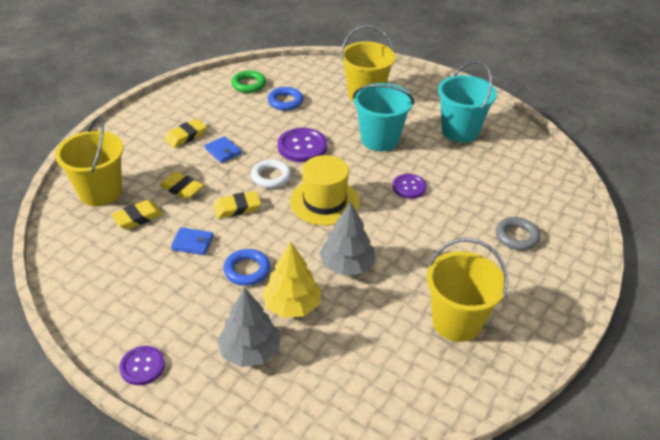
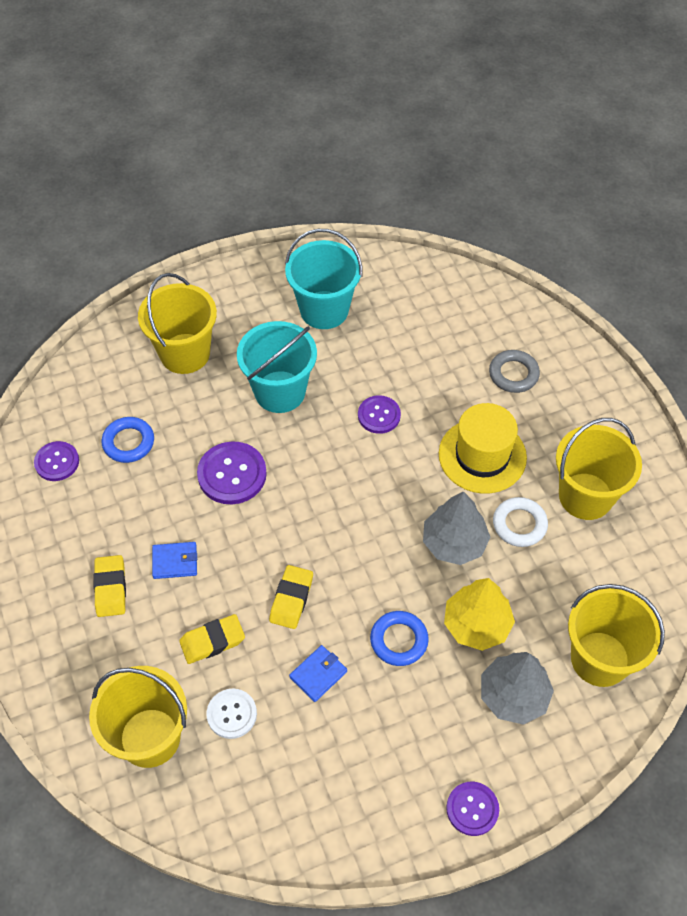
camera: 55 degrees left, 15 degrees up
yellow eraser [111,200,163,230] -> white button [206,689,257,739]
green ring [231,70,266,93] -> purple button [34,441,79,481]
white ring [251,159,291,188] -> white ring moved to [493,497,548,547]
yellow hat [290,155,360,226] -> yellow hat moved to [439,403,527,494]
none -> yellow bucket [568,584,665,687]

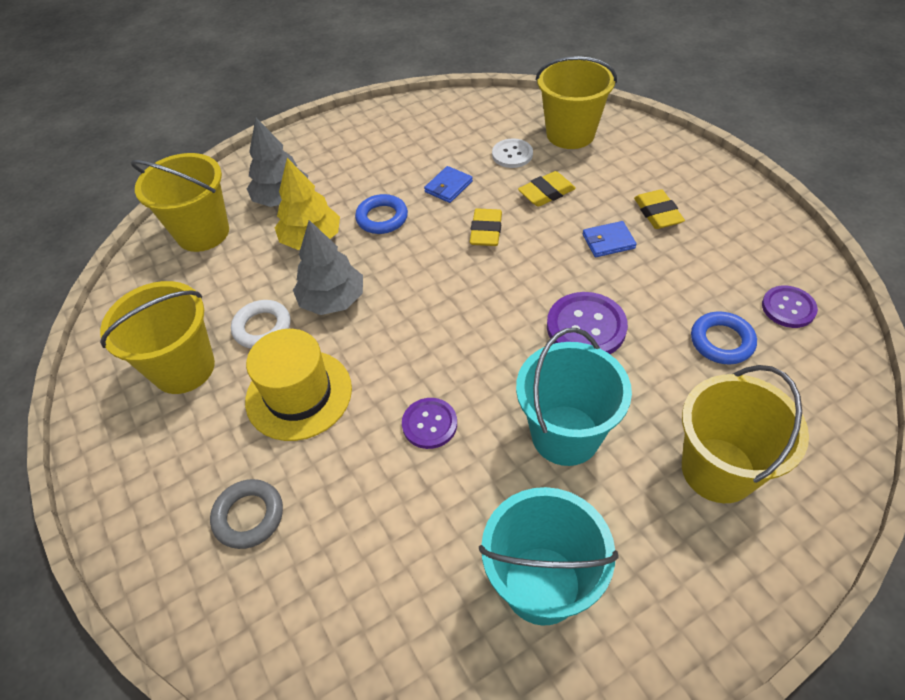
camera: 175 degrees right, 5 degrees down
purple button [446,782,499,836] -> none

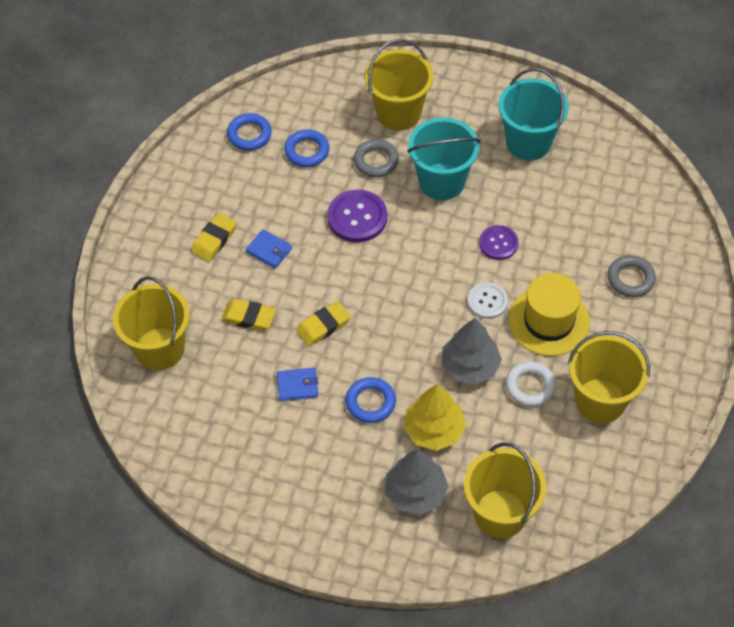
camera: 135 degrees left, 5 degrees up
white button [492,139,533,168] -> white button moved to [468,283,508,319]
purple button [762,286,818,328] -> blue ring [227,113,272,150]
none -> grey ring [354,139,399,177]

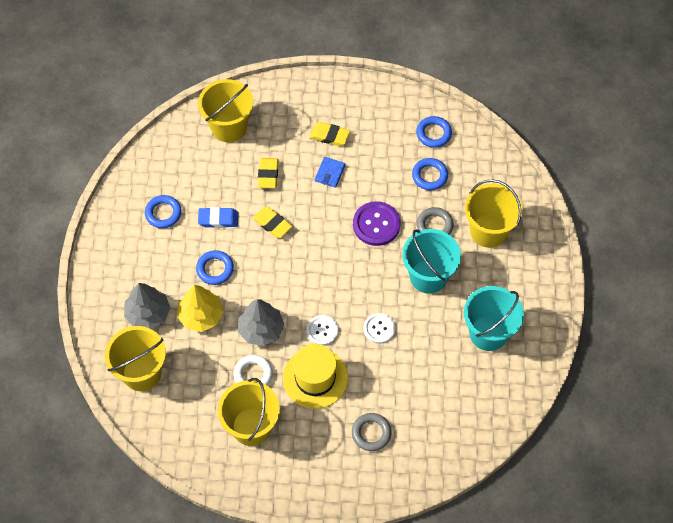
camera: 75 degrees right, 5 degrees up
blue wallet [277,368,318,401] -> blue eraser [198,207,238,228]
purple button [479,225,519,260] -> white button [363,313,396,344]
none -> blue ring [145,195,182,228]

